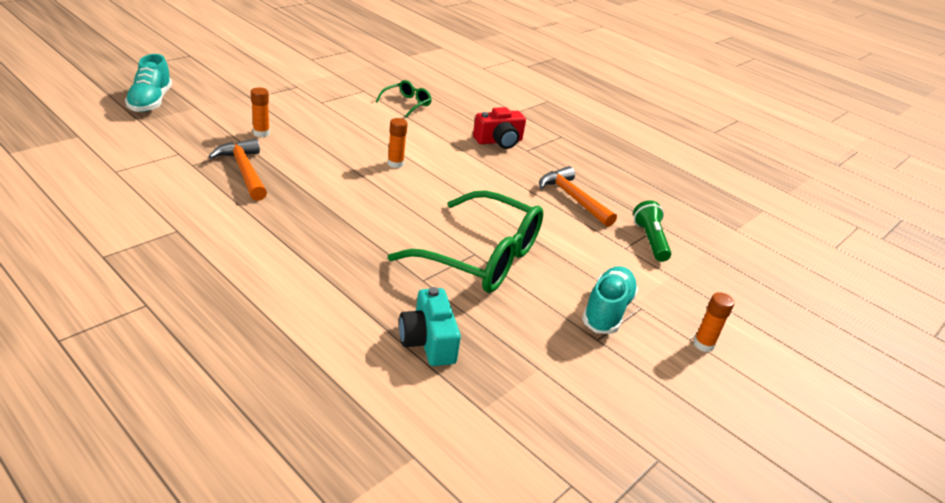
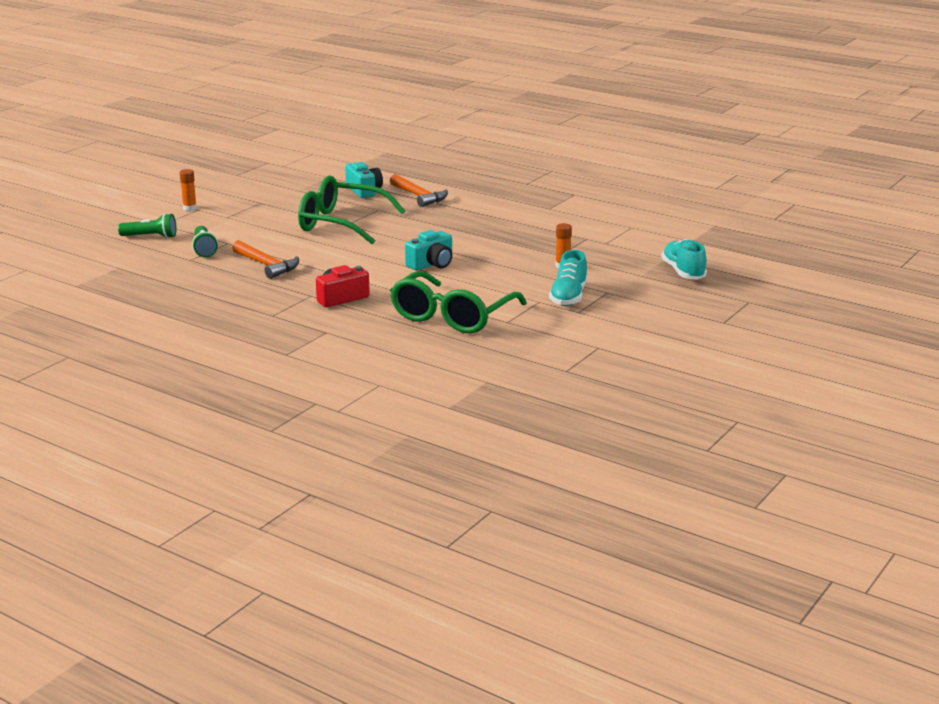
camera: 175 degrees right, 10 degrees down
orange hammer [208,139,267,201] -> orange hammer moved to [390,174,448,207]
green glasses [375,80,432,118] -> green glasses [390,271,527,334], size x2.20
orange glue stick [388,118,408,168] -> turquoise camera [405,230,452,270]
turquoise shoe [582,266,638,334] -> turquoise shoe moved to [549,250,588,306]
none -> green flashlight [118,213,177,238]

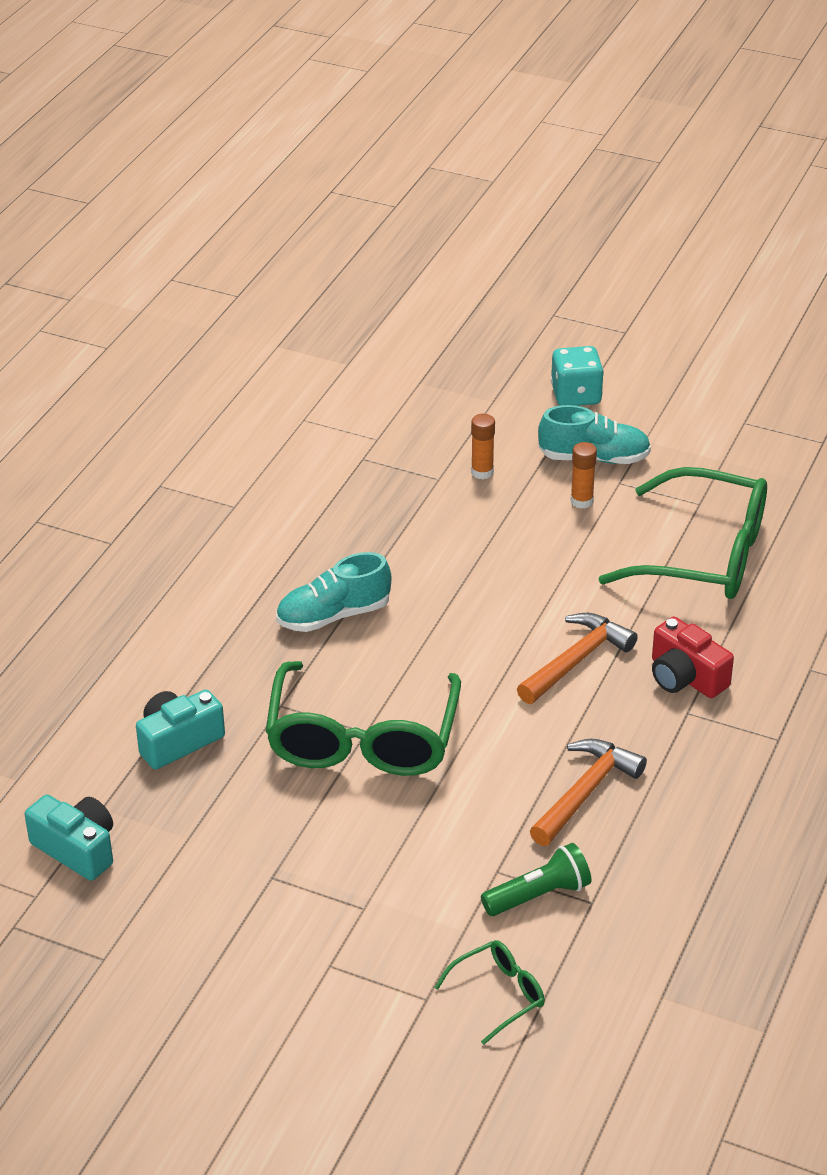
camera: 100 degrees left, 15 degrees up
green flashlight [118,213,177,238] -> green glasses [434,940,545,1045]
orange glue stick [180,169,197,211] -> orange glue stick moved to [571,442,597,509]
orange hammer [390,174,448,207] -> orange hammer moved to [517,613,638,704]
turquoise camera [405,230,452,270] -> turquoise camera moved to [24,795,113,881]
turquoise shoe [661,239,707,280] -> turquoise shoe moved to [276,552,392,632]
none -> turquoise dice [551,346,604,406]

